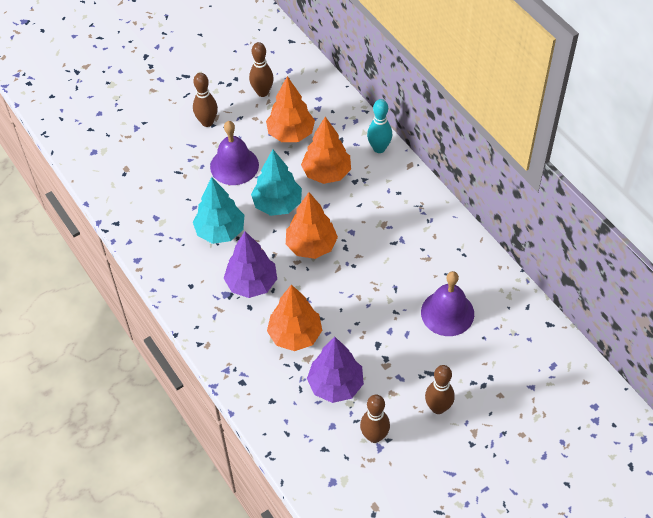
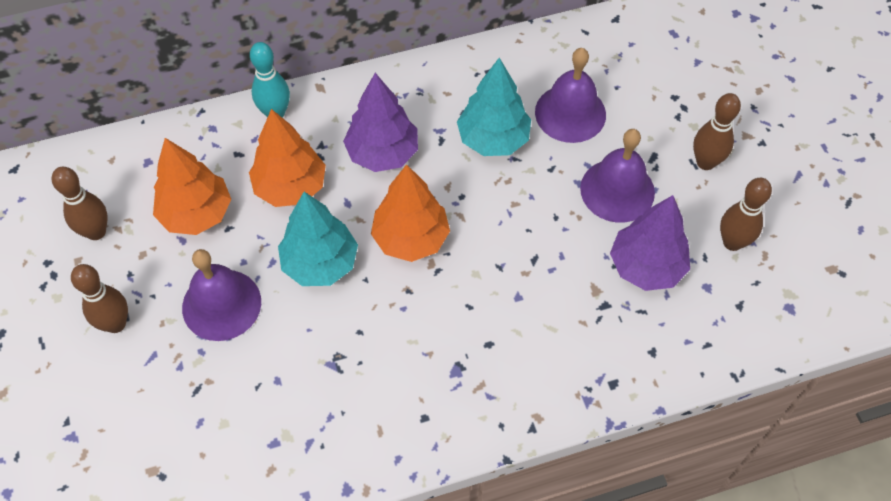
camera: 75 degrees left, 5 degrees up
turquoise tree [193,177,244,244] -> turquoise tree moved to [457,58,531,156]
purple tree [224,231,277,298] -> purple tree moved to [343,73,418,172]
orange tree [267,284,323,351] -> none
none -> purple bell [580,129,655,223]

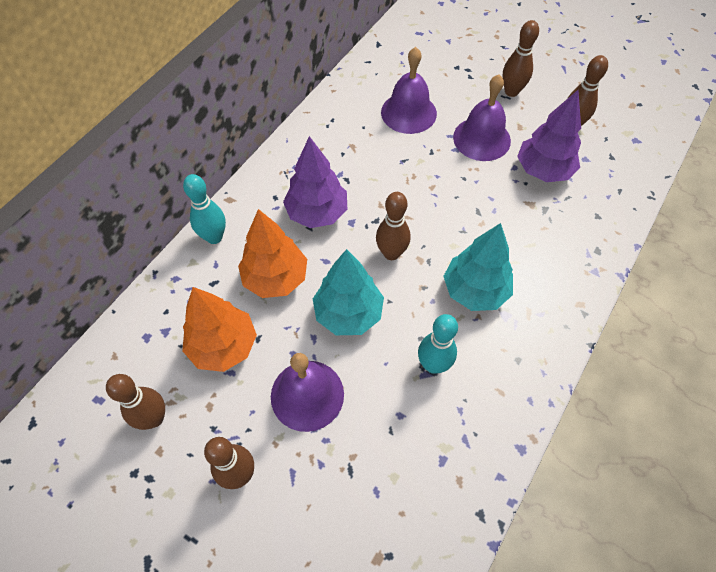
camera: 40 degrees left, 0 degrees up
orange tree [371,164,450,262] -> brown bowling pin [376,192,411,260]
turquoise tree [457,58,531,156] -> turquoise tree moved to [443,223,513,311]
none -> turquoise bowling pin [418,314,458,374]

